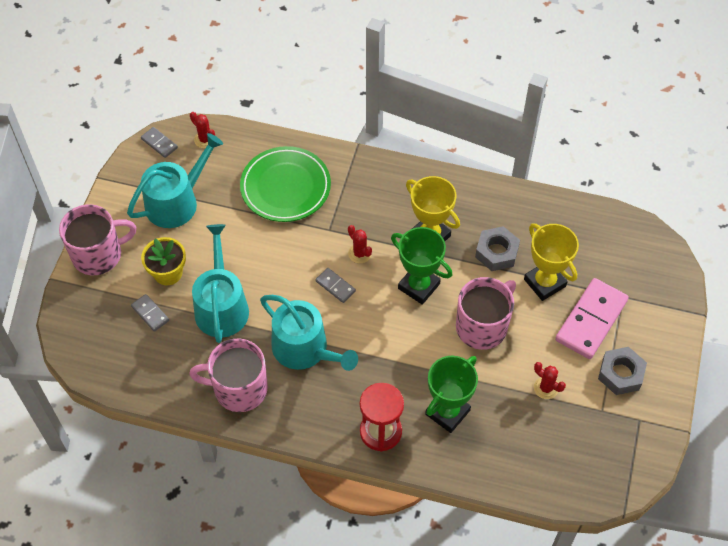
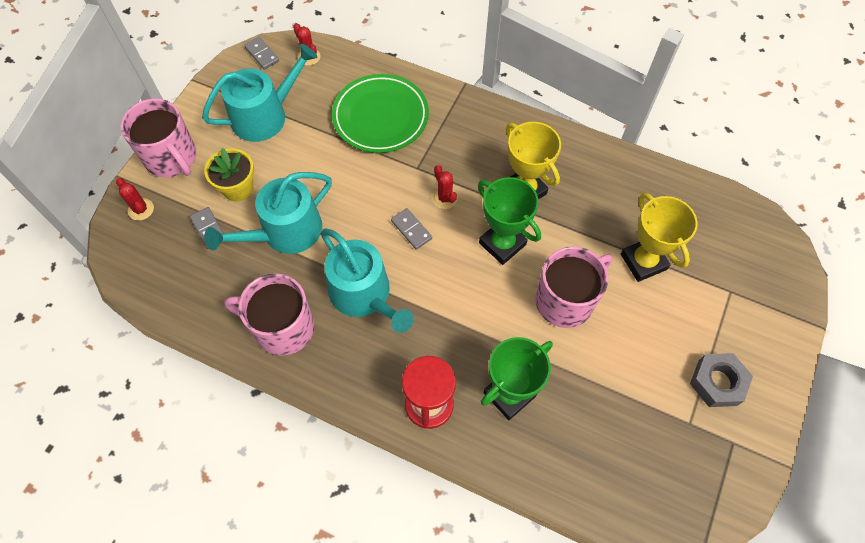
camera: 10 degrees right, 5 degrees up
pink mug [59,204,137,275] -> pink mug turned 60 degrees clockwise [121,98,196,177]
turquoise watering can [192,224,249,343] -> turquoise watering can turned 135 degrees counterclockwise [205,172,332,254]
grey nut [475,226,520,271] -> none
red cactus [534,362,566,399] -> red cactus moved to [116,178,154,221]
pink domino [555,278,629,359] -> none

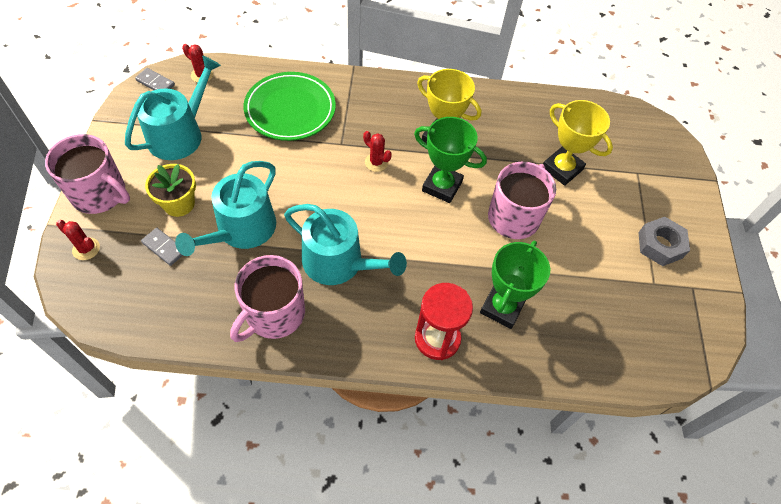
camera: 25 degrees left, 5 degrees down
pink mug [224,273,314,356] -> pink mug turned 45 degrees counterclockwise [230,255,305,342]
grey domino [391,208,432,250] -> none

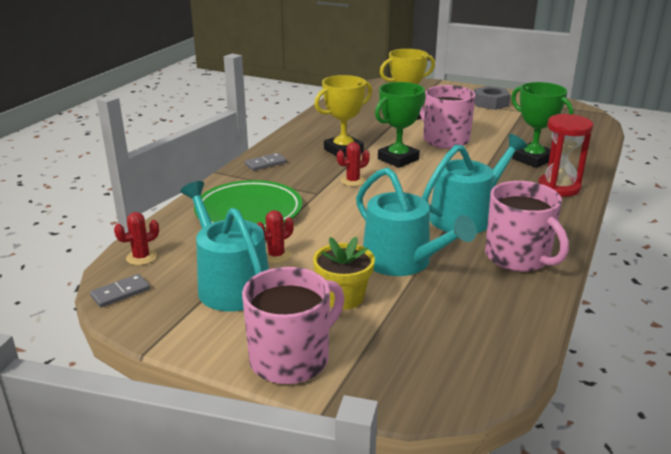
camera: 65 degrees left, 30 degrees down
red cactus [56,220,100,260] -> red cactus moved to [257,210,294,263]
grey domino [141,228,183,266] -> grey domino moved to [245,153,286,171]

